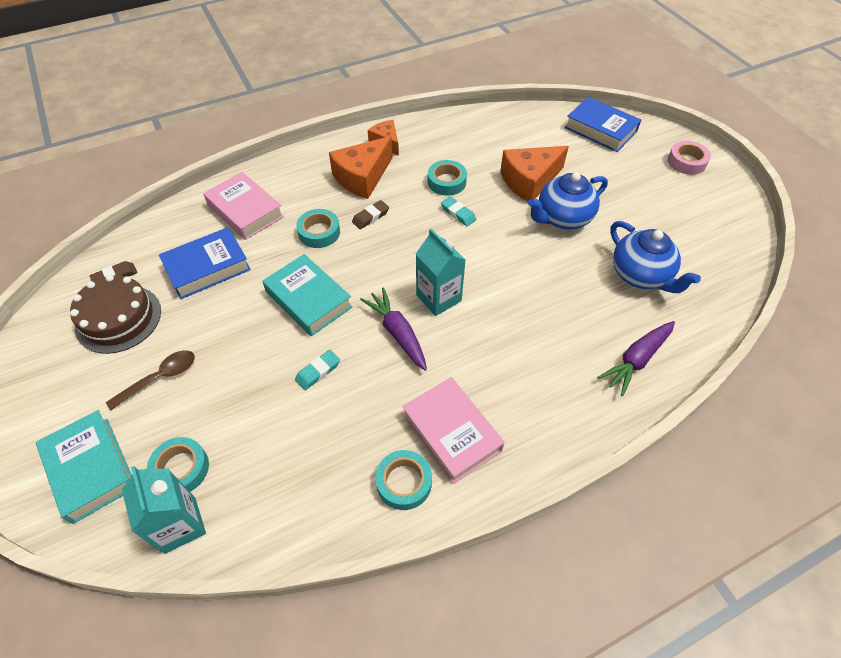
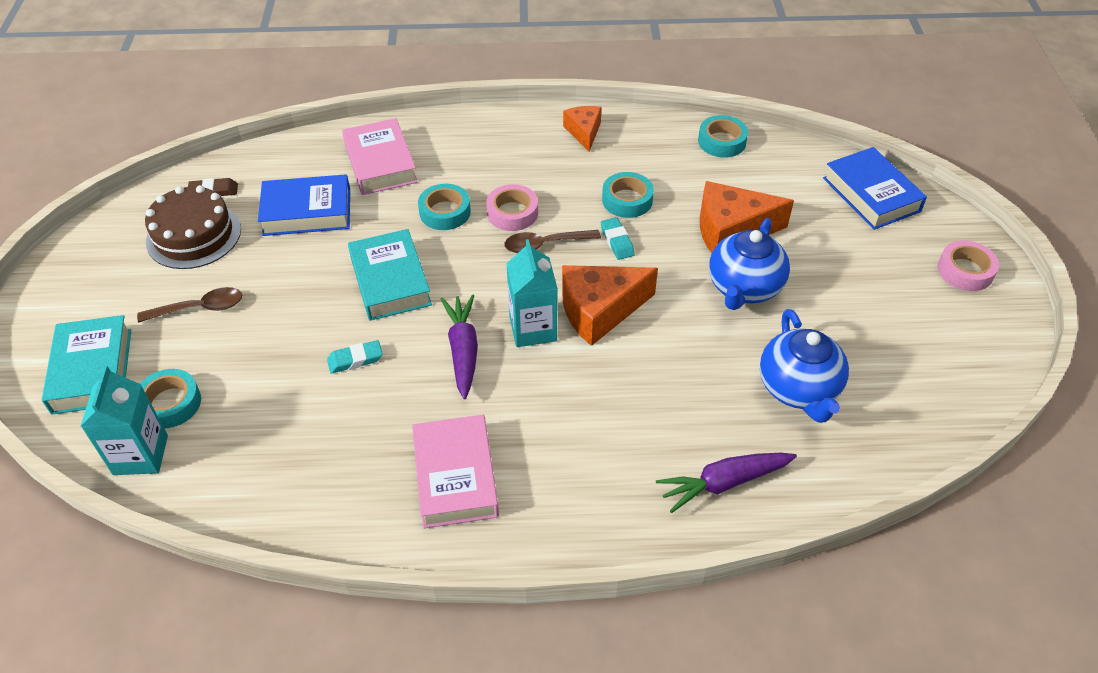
camera: 25 degrees right, 5 degrees down
orange cheese [329,136,393,199] -> orange cheese moved to [562,265,658,346]
brown eraser [352,200,389,229] -> pink tape [486,184,538,231]
turquoise tape [376,450,432,510] -> turquoise tape moved to [698,115,748,158]
blue teapot [528,172,608,229] -> blue teapot turned 60 degrees counterclockwise [709,218,790,310]
none -> brown spoon [504,230,601,253]

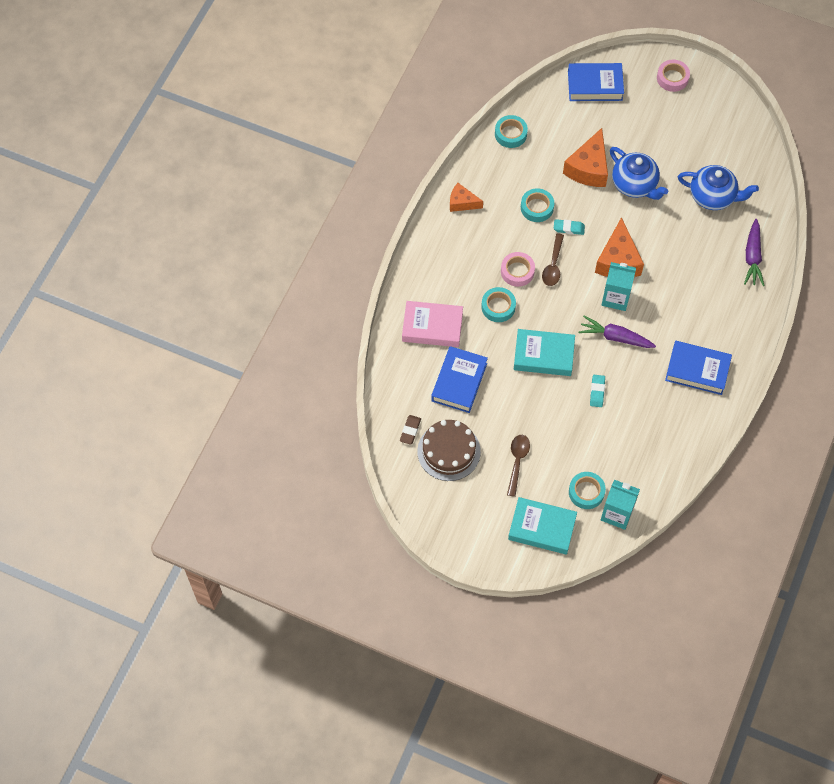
camera: 65 degrees left, 15 degrees up
pink book [412,415,499,528] -> blue book [665,341,732,395]

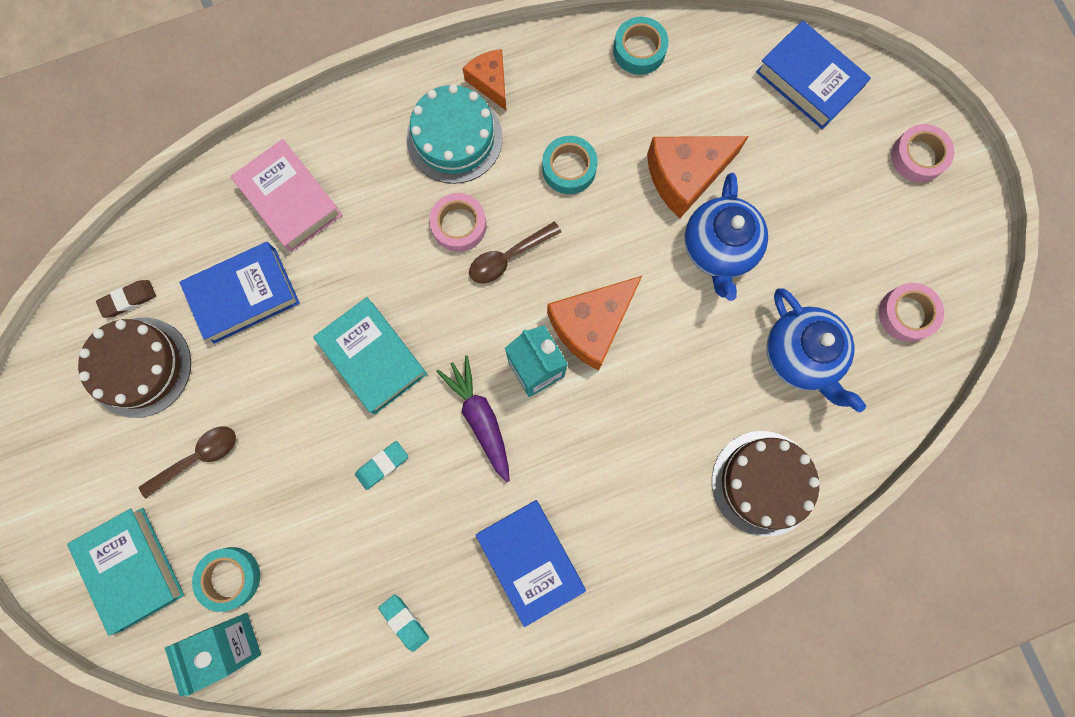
camera: 45 degrees right, 15 degrees up
turquoise tape [481,287,516,322] -> none
turquoise eraser [554,219,585,235] -> turquoise eraser moved to [378,595,429,652]
purple carrot [744,219,765,286] -> brown cake [712,431,820,537]
none -> turquoise cake [406,84,503,184]
none -> pink tape [879,283,944,342]

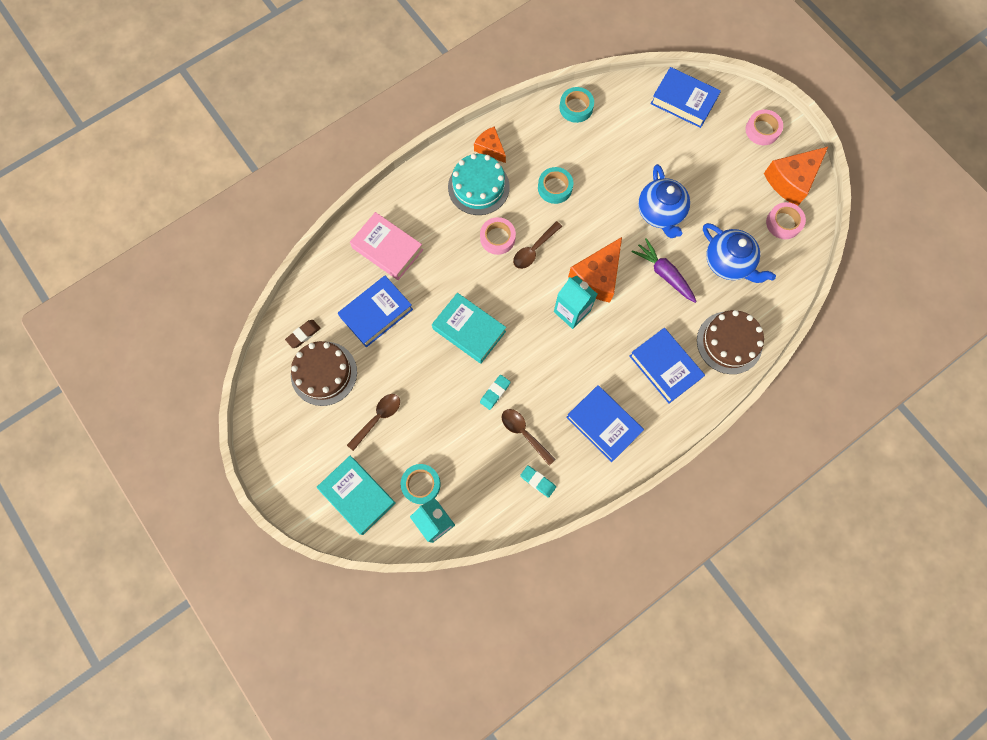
camera: 15 degrees left, 5 degrees down
purple carrot [436,356,510,482] -> purple carrot moved to [631,238,697,303]
orange cheese [647,136,749,218] -> orange cheese moved to [764,147,828,206]
none -> brown spoon [501,409,556,465]
none -> blue book [629,328,705,404]

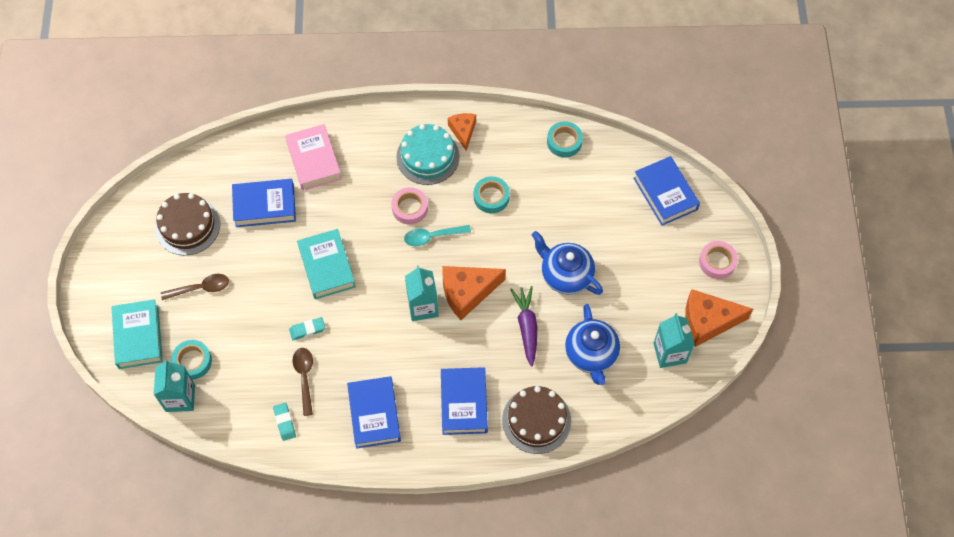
camera: 35 degrees right, 10 degrees down
brown eraser [285,320,320,348] -> none
brown spoon [513,221,562,269] -> turquoise spoon [404,225,471,246]
blue teapot [638,164,690,238] -> blue teapot turned 105 degrees clockwise [532,231,603,295]
pink tape [766,202,806,239] -> turquoise carton [653,313,695,368]

